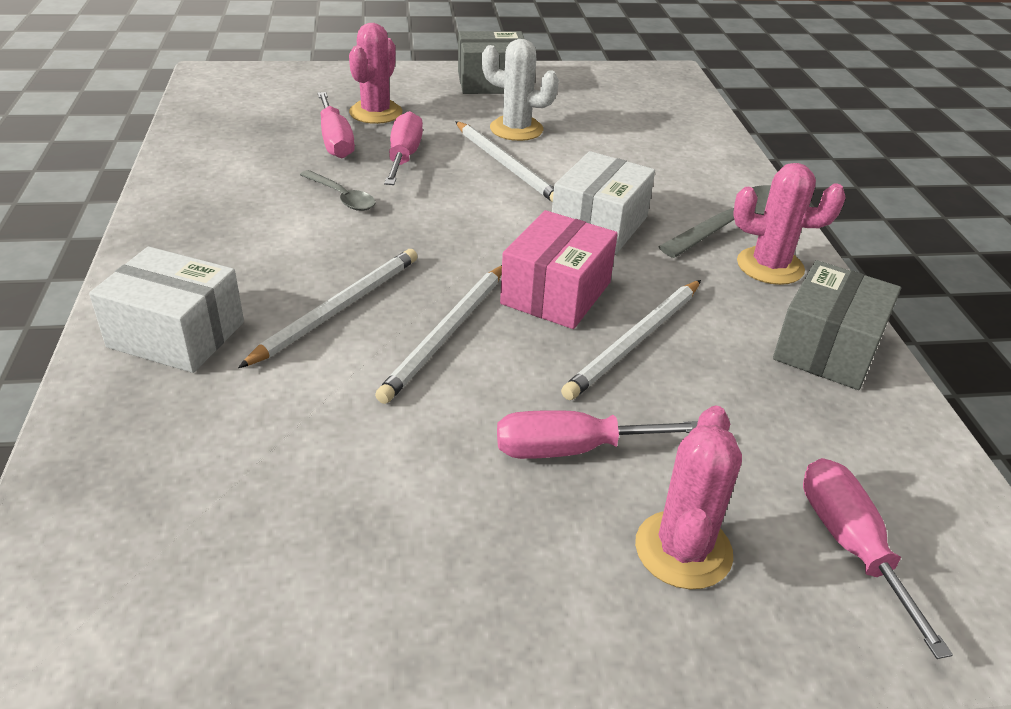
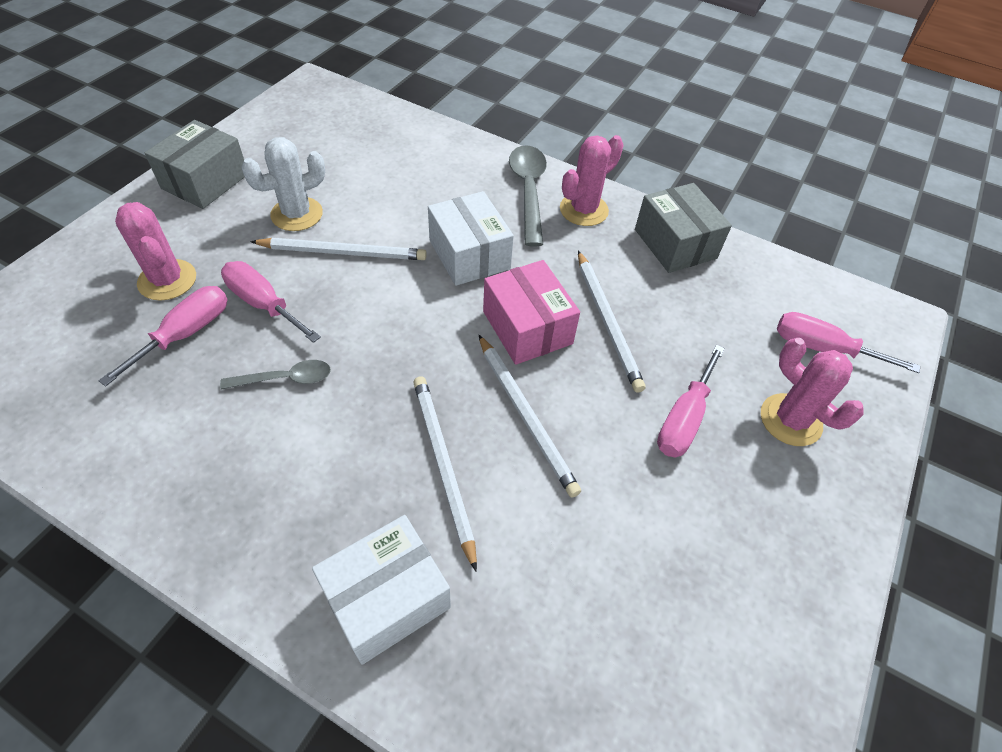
camera: 55 degrees left, 15 degrees up
pink screwdriver [318,92,355,158] -> pink screwdriver turned 75 degrees counterclockwise [99,286,228,386]

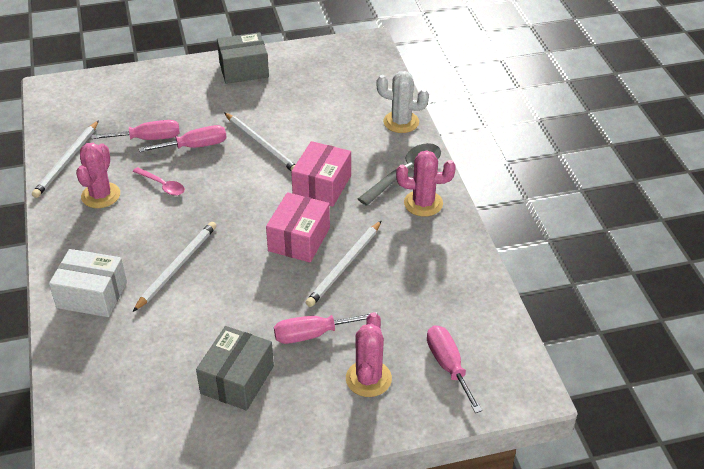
camera: 50 degrees right, 10 degrees down
pink cactus [115,202,196,301] -> pink cactus moved to [76,143,120,208]
grey spoon [220,360,331,390] -> pink spoon [133,167,185,196]
pink screwdriver [221,261,321,343] -> pink screwdriver turned 75 degrees clockwise [139,125,227,152]
white cactus [241,137,325,231] -> white cactus moved to [377,71,429,133]
white box [428,191,514,286] -> pink box [291,141,351,207]
white pencil [479,335,581,498] -> white pencil moved to [32,120,99,198]
grey box [635,183,732,273] -> grey box moved to [196,326,274,410]

